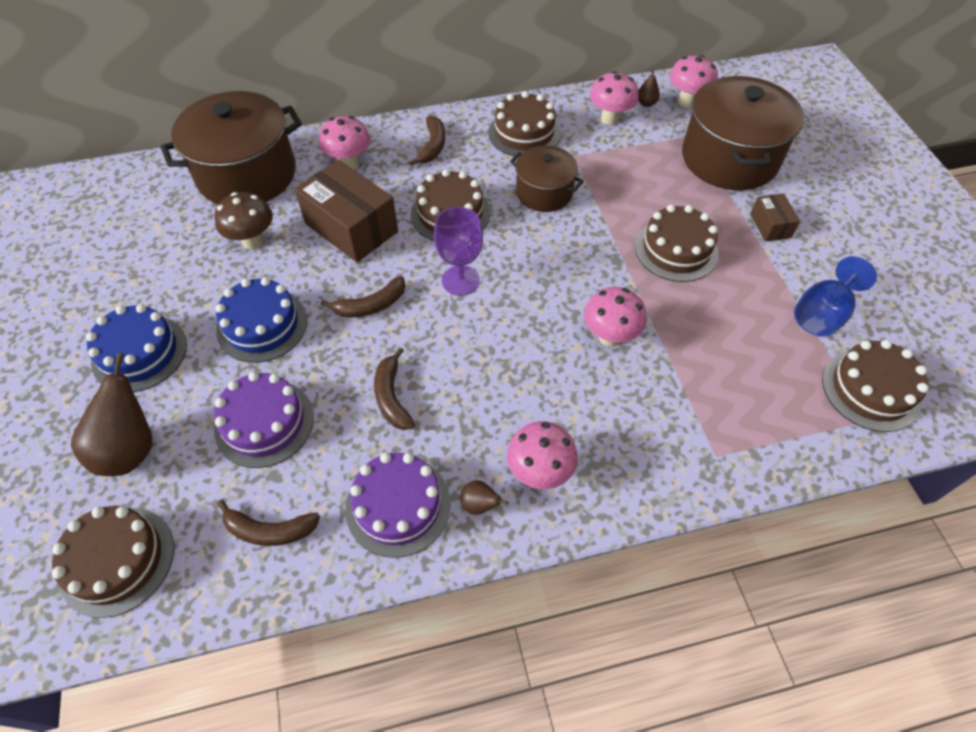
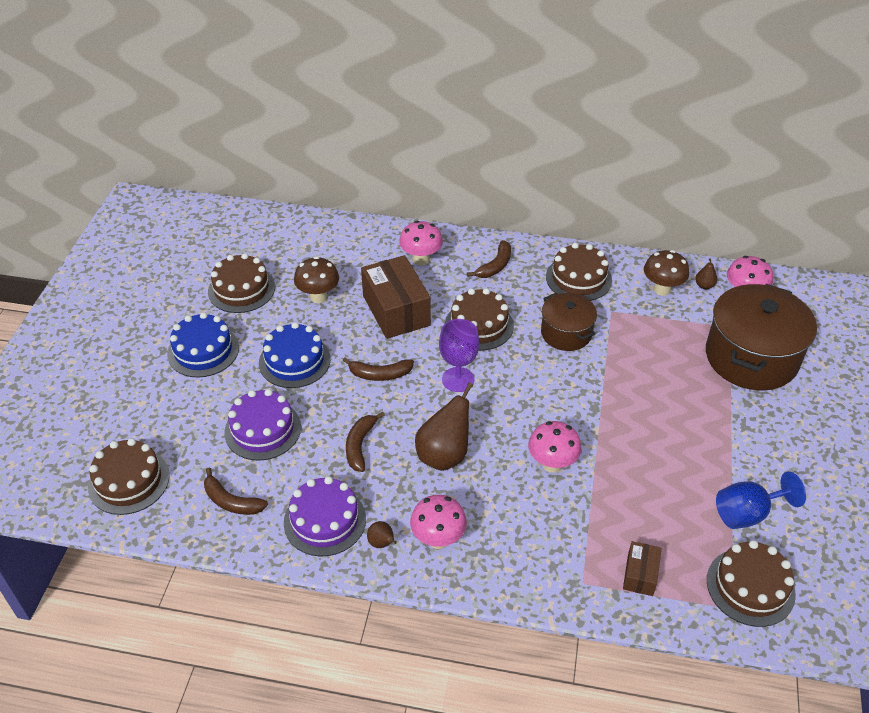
camera: 25 degrees right, 10 degrees down
brown pear [71,353,152,476] -> brown pear moved to [415,382,473,471]
brown pot [160,91,302,204] -> none
pink mushroom [590,71,639,125] -> brown mushroom [644,250,689,296]
brown cake [635,205,719,282] -> brown cake moved to [208,253,275,313]
brown box [750,193,800,242] -> brown box moved to [623,541,662,596]

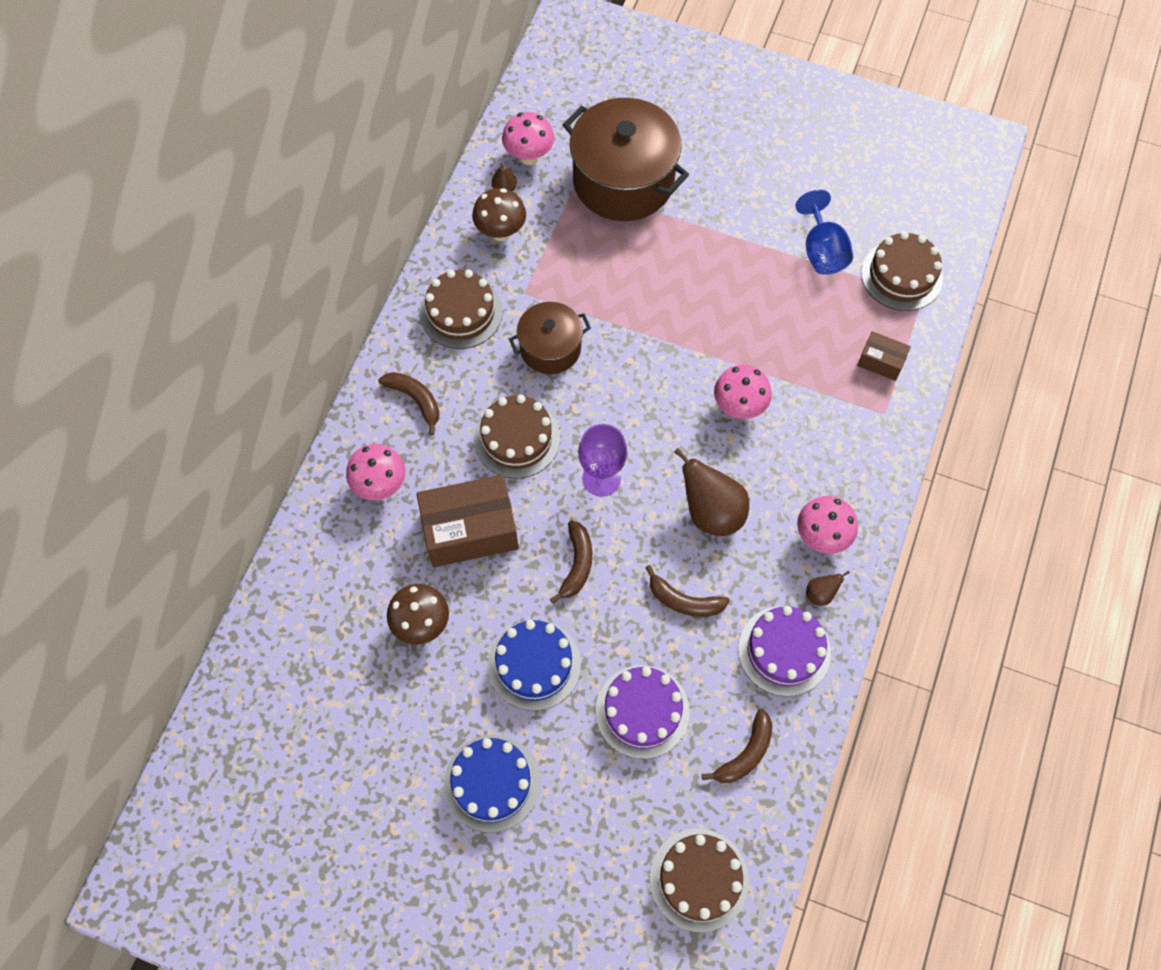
camera: 80 degrees left, 20 degrees up
brown cake [208,253,275,313] -> none

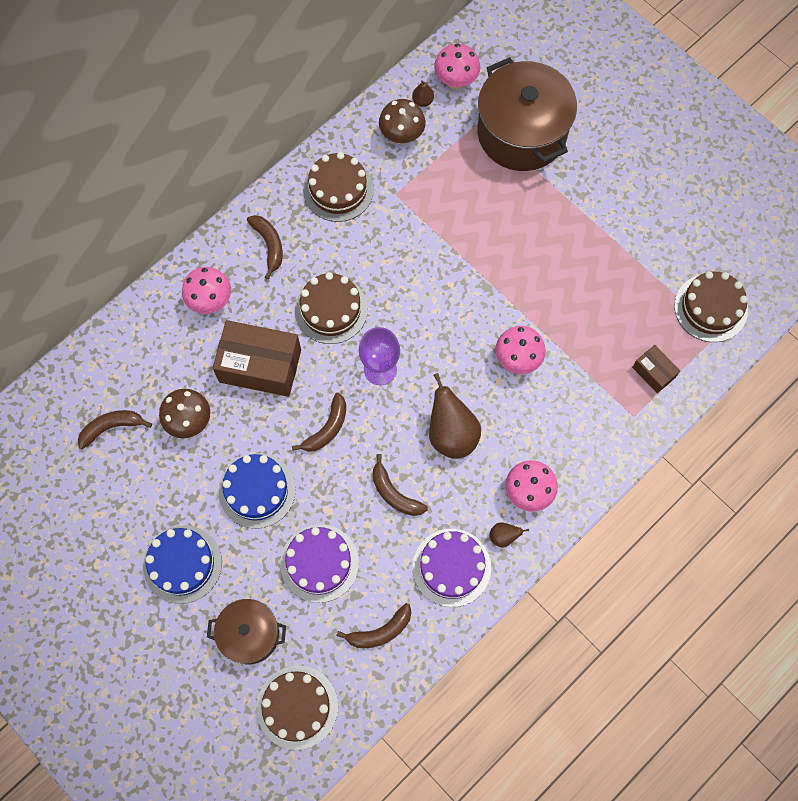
camera: 25 degrees right, 5 degrees up
brown pot [509,302,591,374] -> brown pot moved to [207,599,286,664]
blue goblet [795,190,853,275] -> none
none -> brown banana [78,410,152,449]

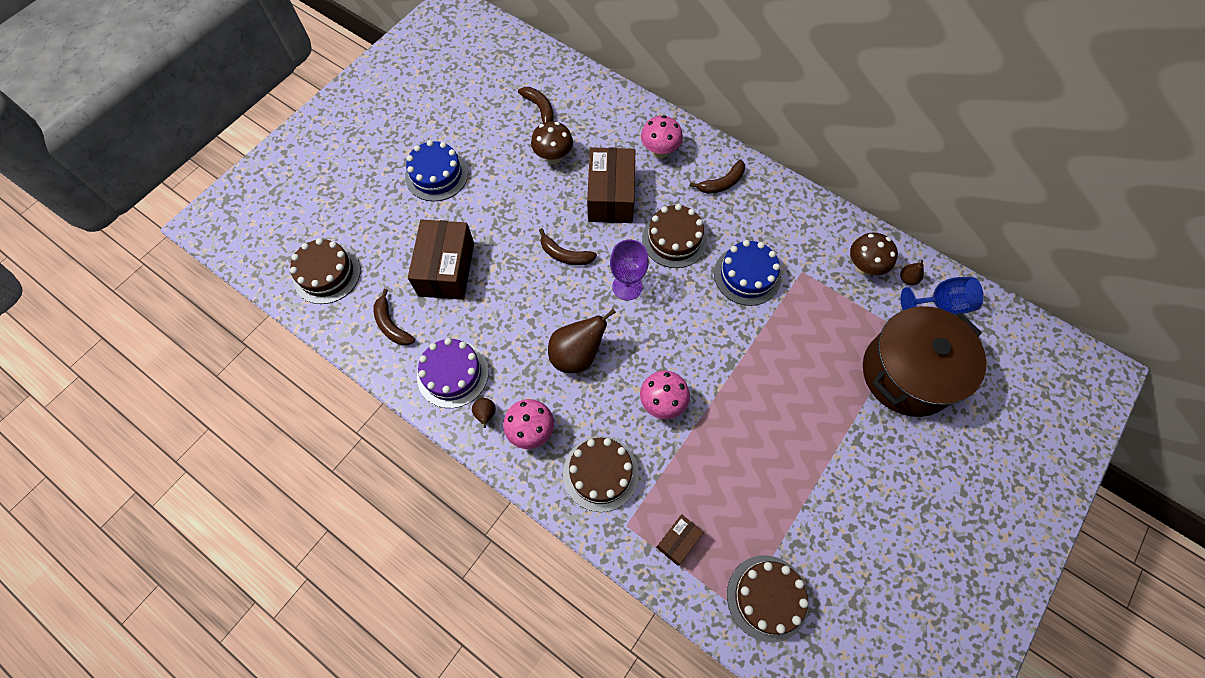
camera: 80 degrees right, 5 degrees down
brown pot [207,599,286,664] -> none
blue cake [219,453,296,529] -> blue cake moved to [714,240,781,306]
purple cake [280,524,359,603] -> brown box [408,219,474,300]
brown cake [303,152,374,222] -> brown cake moved to [563,436,639,512]
brown banana [372,454,428,516] -> none
pink mushroom [434,43,480,90] -> blue goblet [901,277,983,315]

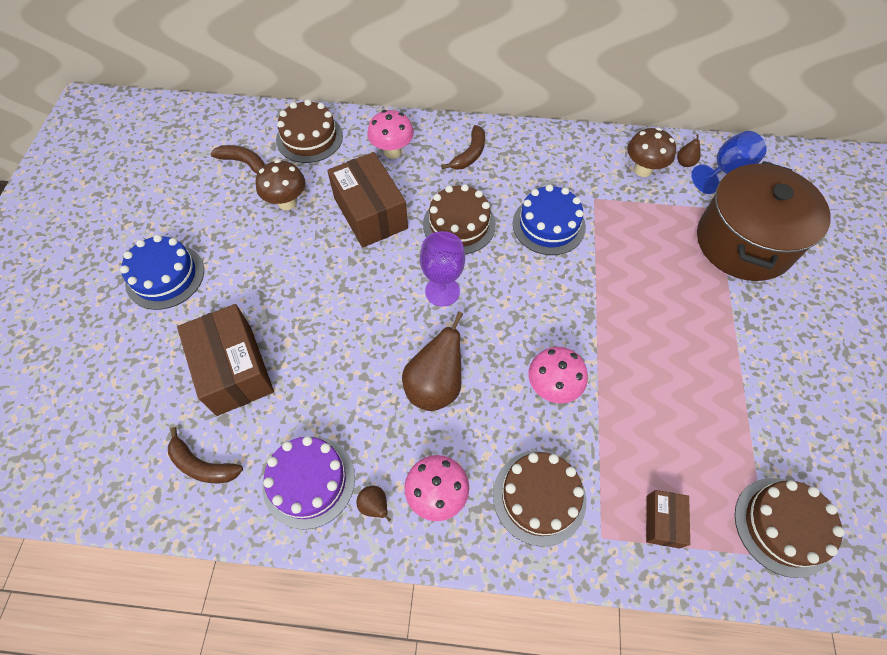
camera: 30 degrees left, 5 degrees down
brown cake [290,238,361,304] -> brown cake moved to [276,99,343,163]
brown banana [539,228,597,265] -> none

